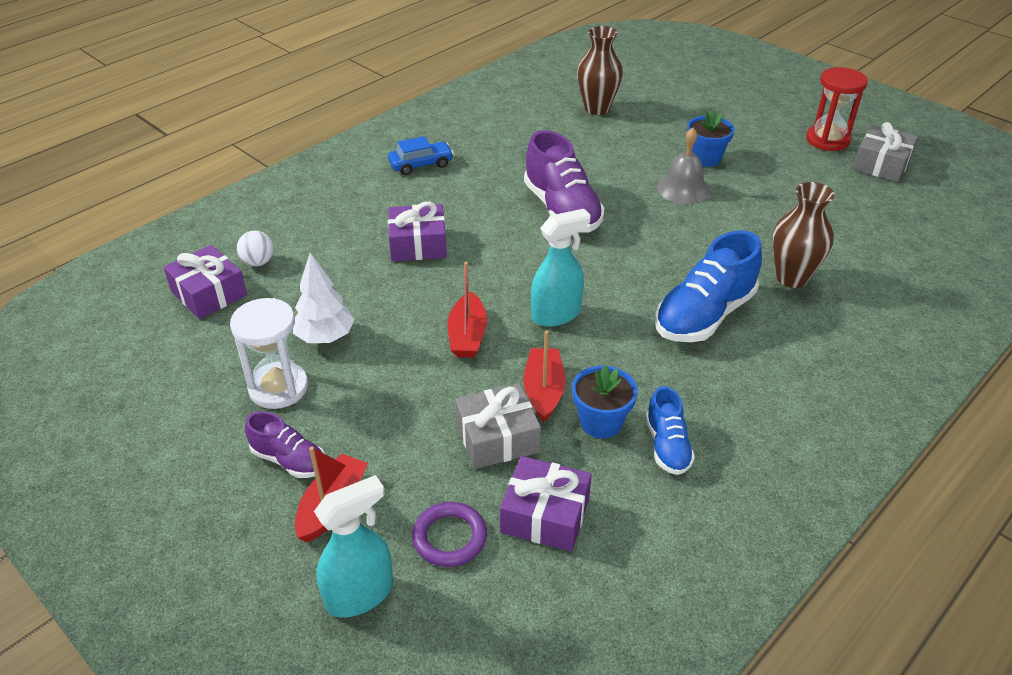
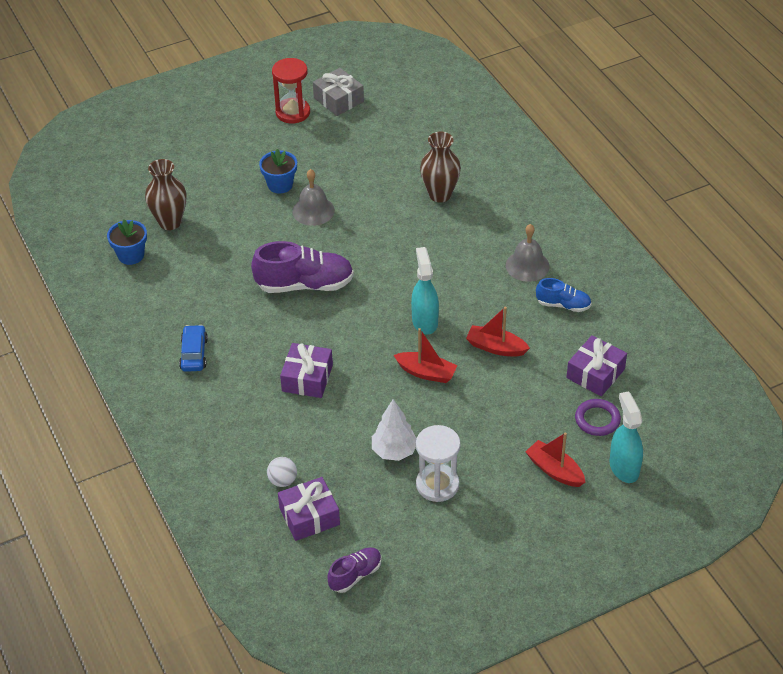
camera: 70 degrees left, 5 degrees up
purple shoe [245,411,325,478] -> purple shoe moved to [327,547,382,593]
grey gift [455,383,541,469] -> none
blue flower pot [572,365,638,438] -> blue flower pot moved to [107,219,147,265]
blue shoe [655,230,762,342] -> none
none -> grey bell [506,224,550,282]

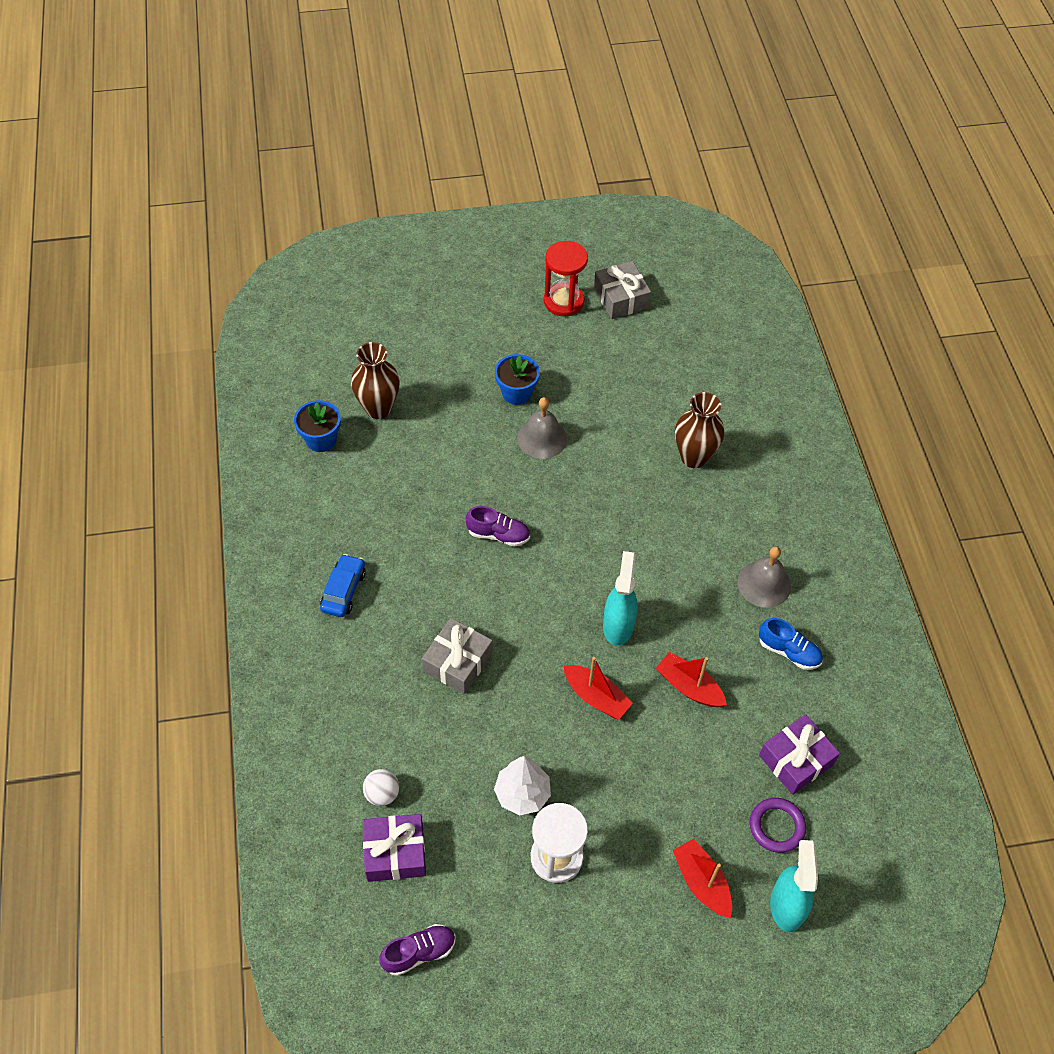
camera: 15 degrees right, 10 degrees up
purple shoe [251,241,354,293] -> purple shoe [466,506,530,547], size x0.55
purple gift [280,343,333,398] -> grey gift [422,618,493,694]

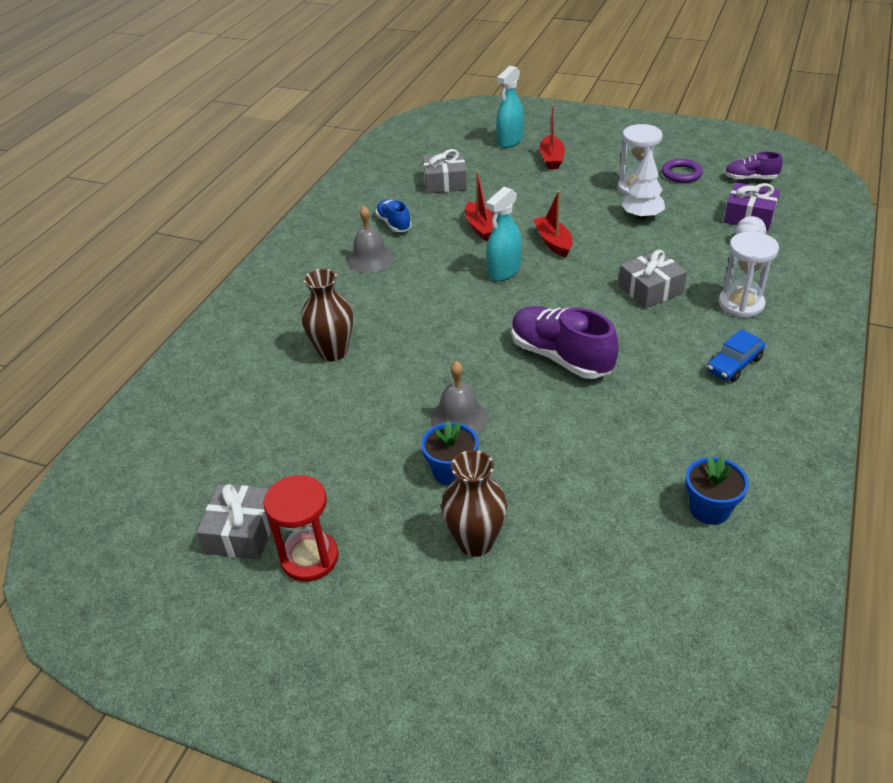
camera: 145 degrees left, 15 degrees down
brown vase [351,342,400,419] -> brown vase moved to [441,450,507,557]
purple shoe [466,506,530,547] -> purple shoe [512,306,618,379], size x1.81
purple ring [750,798,806,853] -> purple ring moved to [662,159,703,183]
purple gift [759,714,840,795] -> grey gift [423,149,467,194]
none -> white hourglass [718,232,779,318]

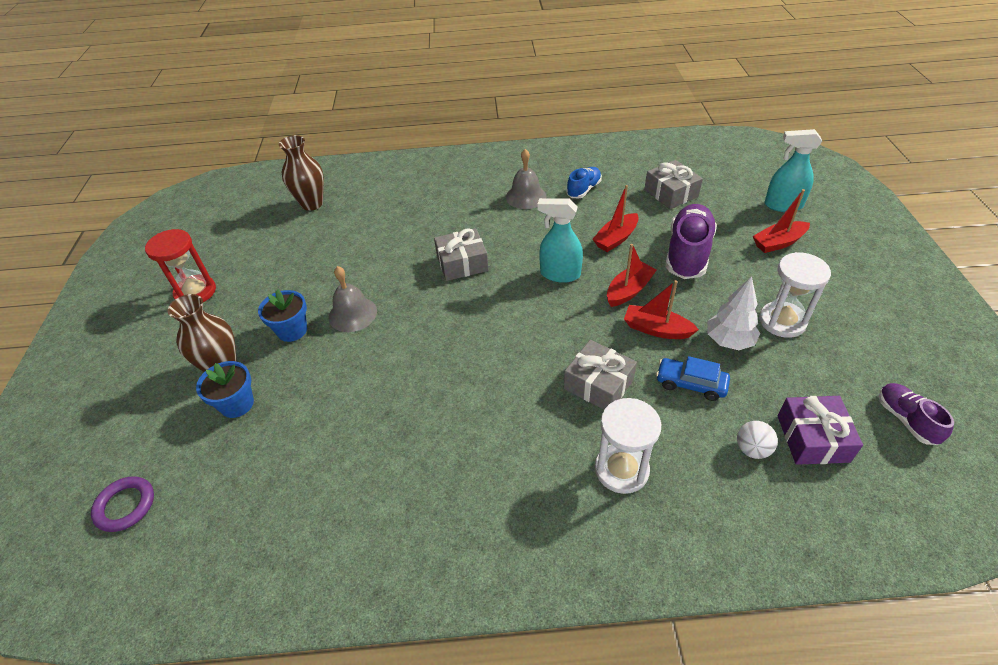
camera: 65 degrees right, 5 degrees up
grey gift [197,484,271,559] -> grey gift moved to [434,228,488,281]
brown vase [301,268,353,361] -> brown vase moved to [279,135,324,211]
purple shoe [512,306,618,379] -> purple shoe moved to [666,204,717,279]
purple ring [662,159,703,183] -> purple ring moved to [91,476,154,532]
blue flower pot [685,456,749,525] -> blue flower pot moved to [196,361,254,418]
blue car [707,329,765,382] -> blue car moved to [656,356,730,401]
none -> red boat [624,280,699,339]

